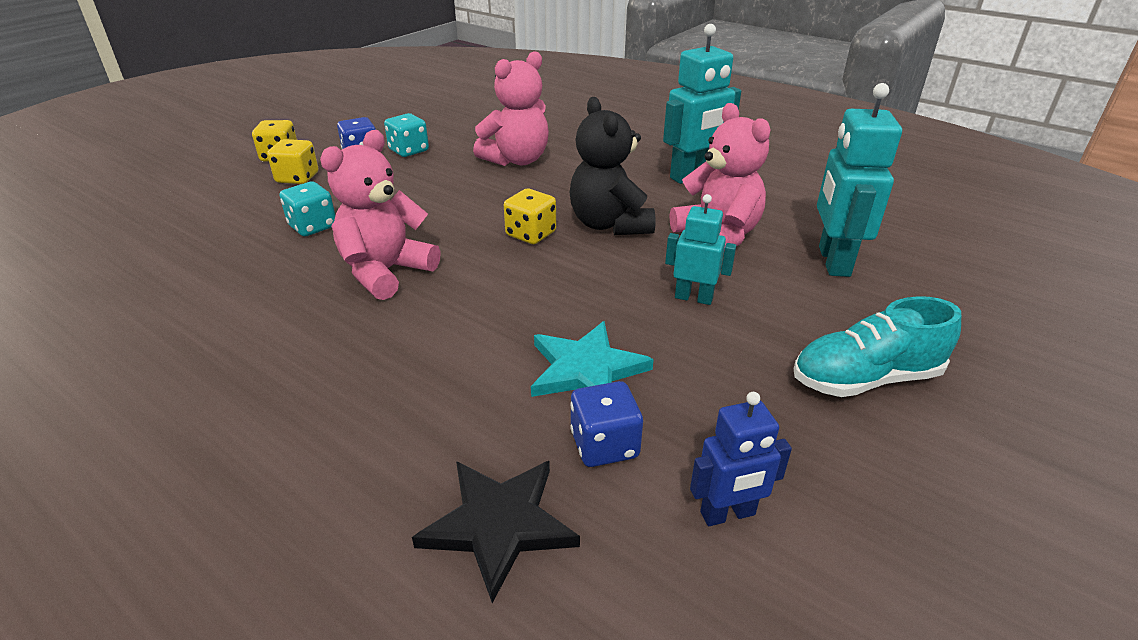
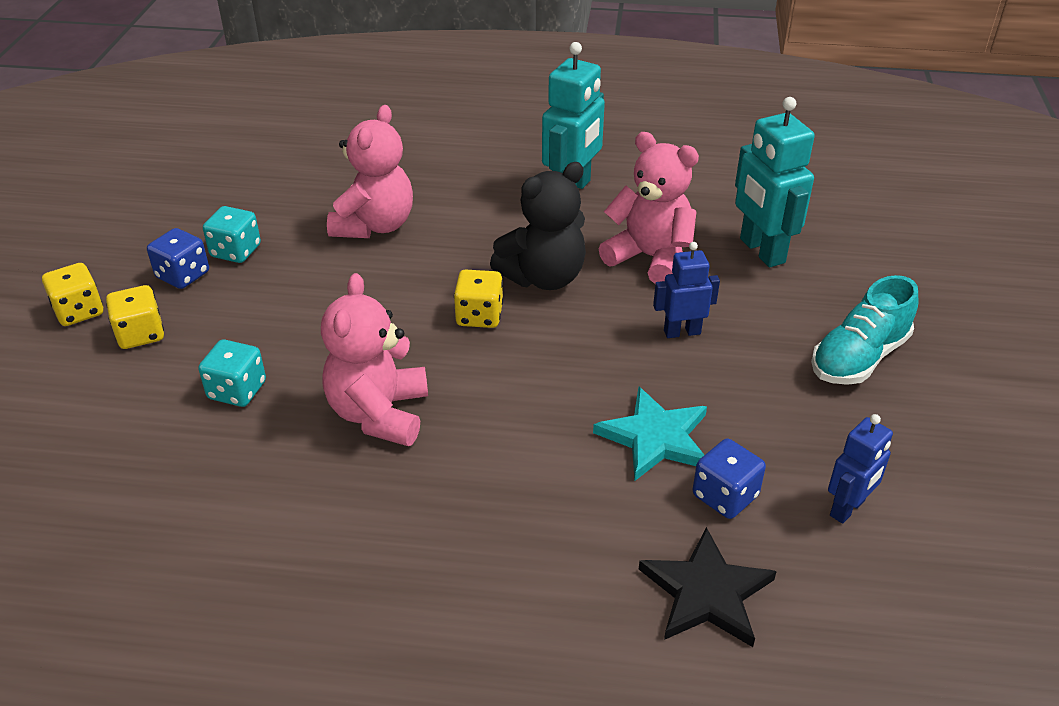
camera: 30 degrees left, 5 degrees up
black teddy bear [569,97,656,235] -> black teddy bear turned 75 degrees counterclockwise [490,162,586,290]
turquoise robot [665,194,736,305] -> blue robot [653,242,720,338]

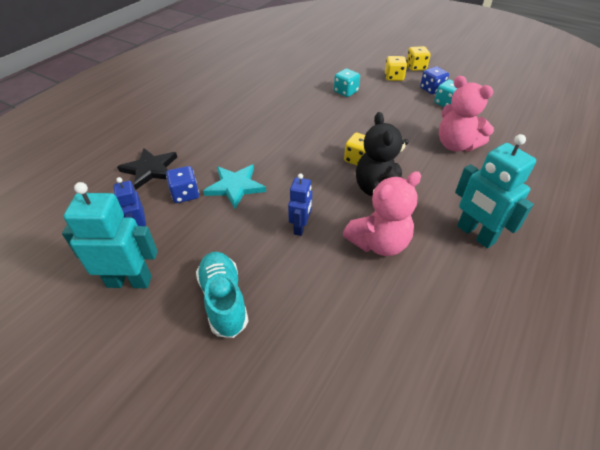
camera: 115 degrees right, 5 degrees up
pink teddy bear [321,273,428,446] -> none
turquoise robot [735,97,815,267] -> turquoise robot moved to [62,182,158,288]

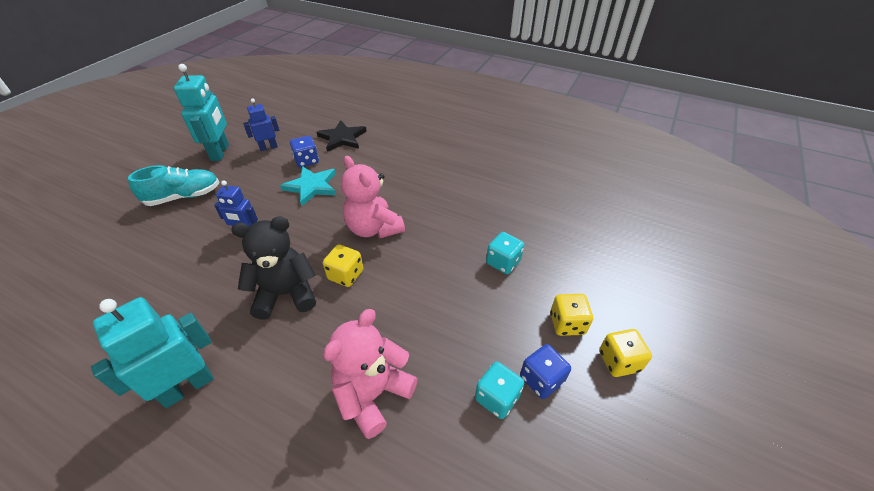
camera: 85 degrees right, 0 degrees up
pink teddy bear [343,171,421,256] -> pink teddy bear moved to [341,156,405,238]

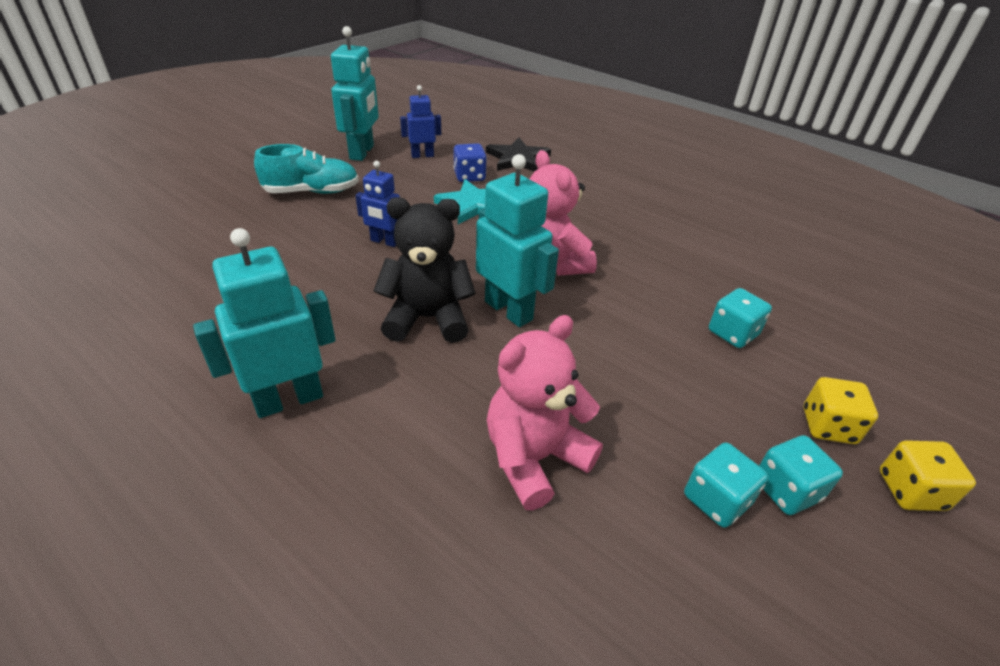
camera: 10 degrees right, 5 degrees down
yellow dice [323,244,363,287] -> turquoise robot [476,154,559,327]
blue dice [520,344,571,399] -> turquoise dice [759,435,843,515]

